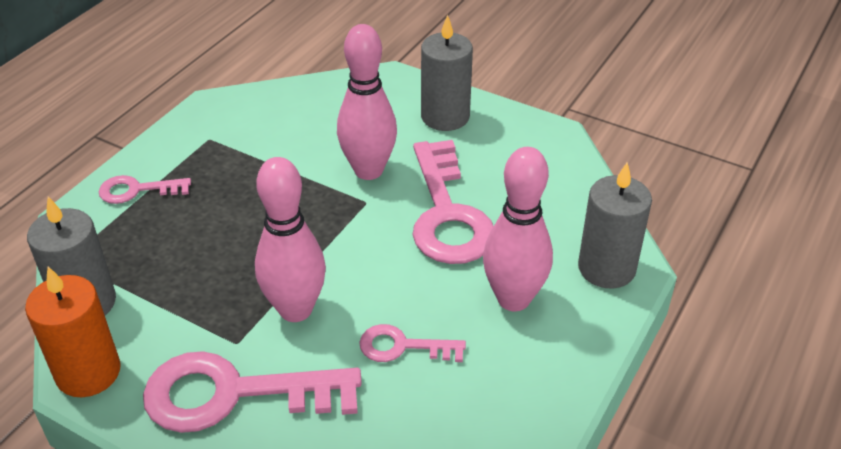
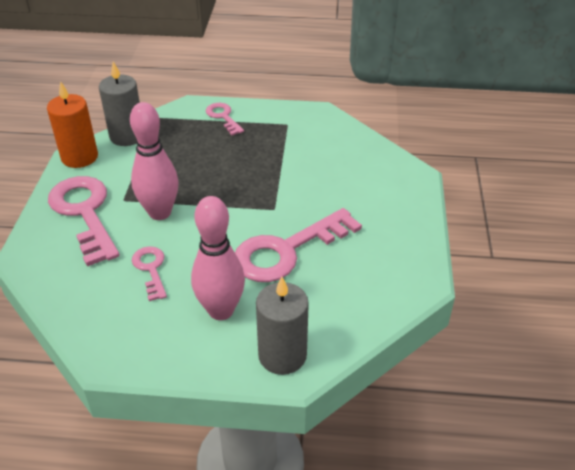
camera: 65 degrees right, 0 degrees up
pink bowling pin [337,24,397,180] -> none
grey candle [421,15,473,131] -> none

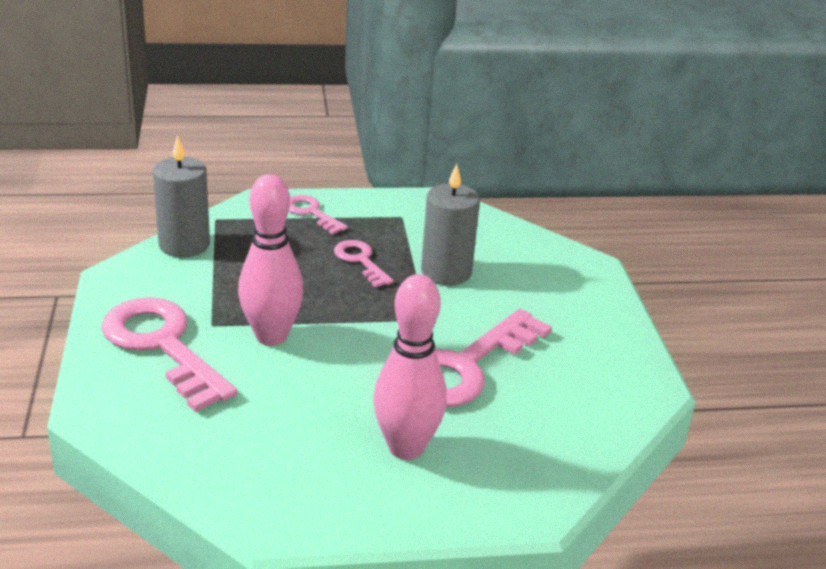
camera: 15 degrees left, 10 degrees down
orange candle [47,81,98,168] -> none
pink key [132,246,167,301] -> pink key moved to [334,240,394,288]
grey candle [256,277,309,375] -> grey candle moved to [421,163,480,285]

